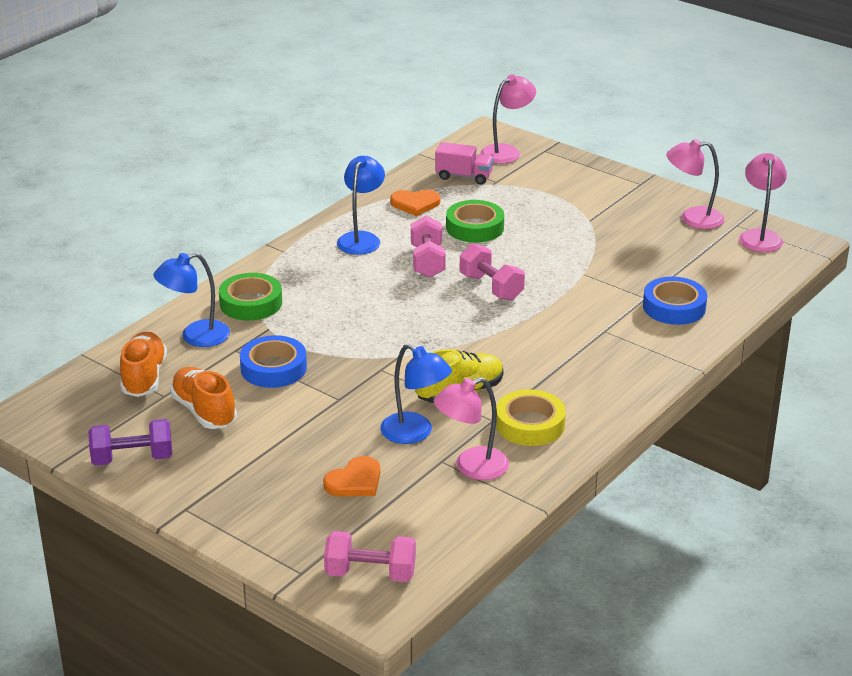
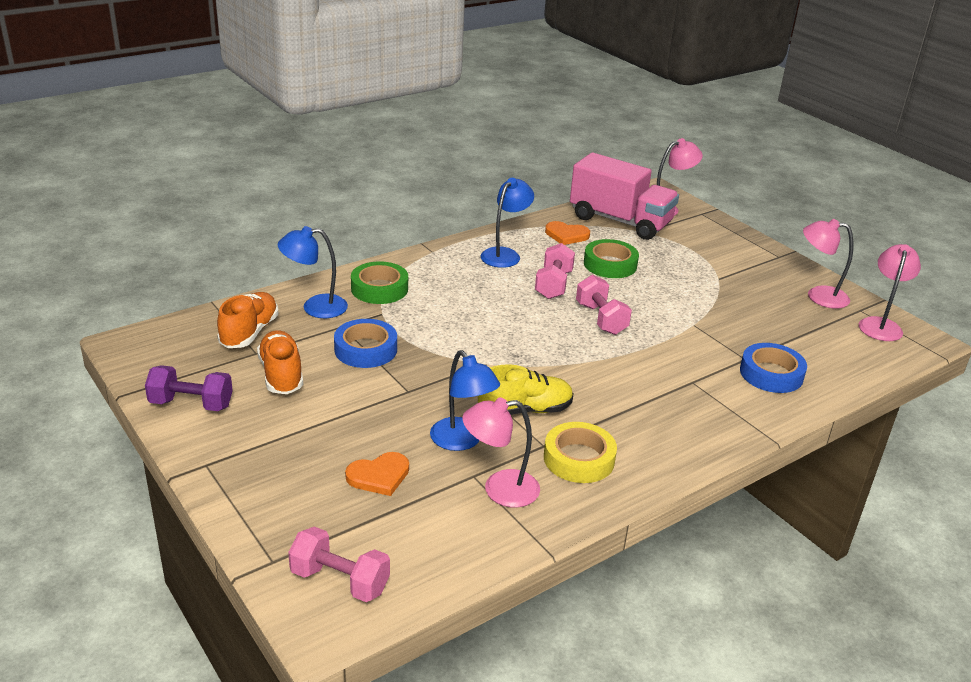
camera: 15 degrees right, 0 degrees up
pink truck [435,142,494,184] -> pink truck [570,153,679,240], size x2.02

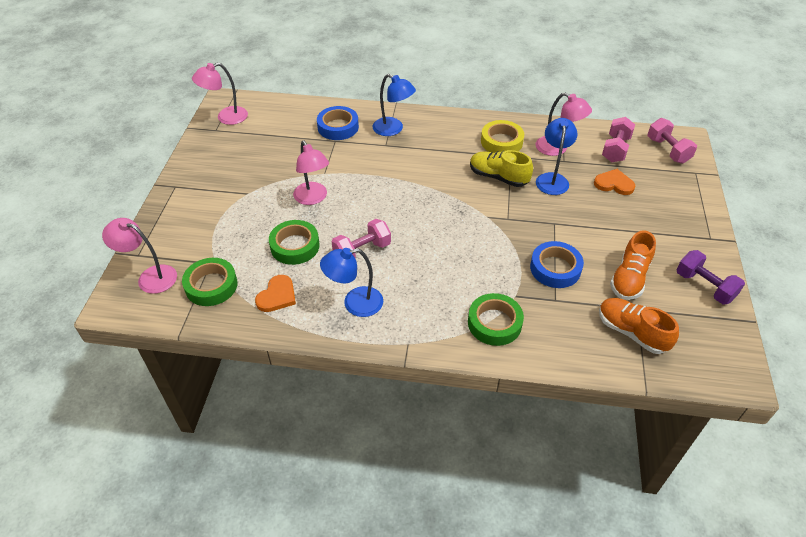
camera: 135 degrees left, 15 degrees up
orange shoe [217,292,279,348] -> orange shoe turned 75 degrees clockwise [599,298,679,354]
blue lamp [278,226,348,318] -> blue lamp moved to [373,74,416,136]
orange heart [545,221,590,245] -> orange heart turned 60 degrees clockwise [255,275,296,312]
pink truck [570,153,679,240] -> green tape [182,258,238,306]
pink dumbbell [576,275,632,335] -> pink dumbbell moved to [602,117,635,162]
pink lamp [803,219,853,308] -> pink lamp moved to [293,141,329,205]

